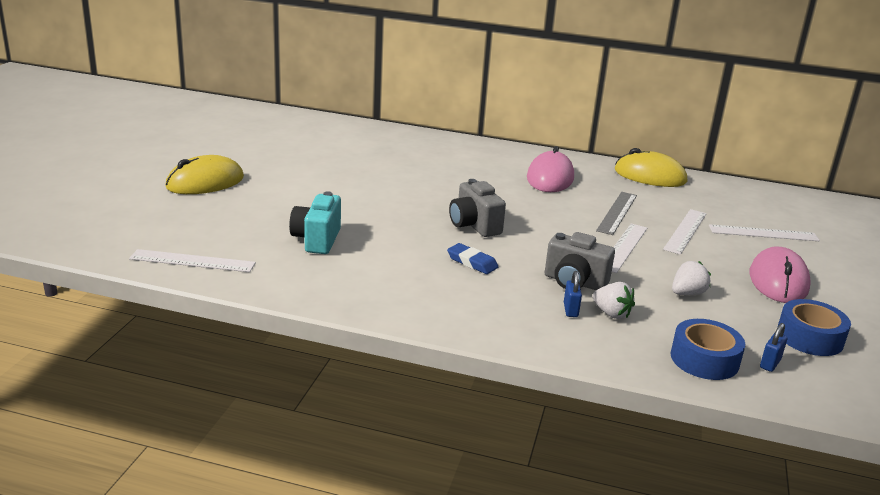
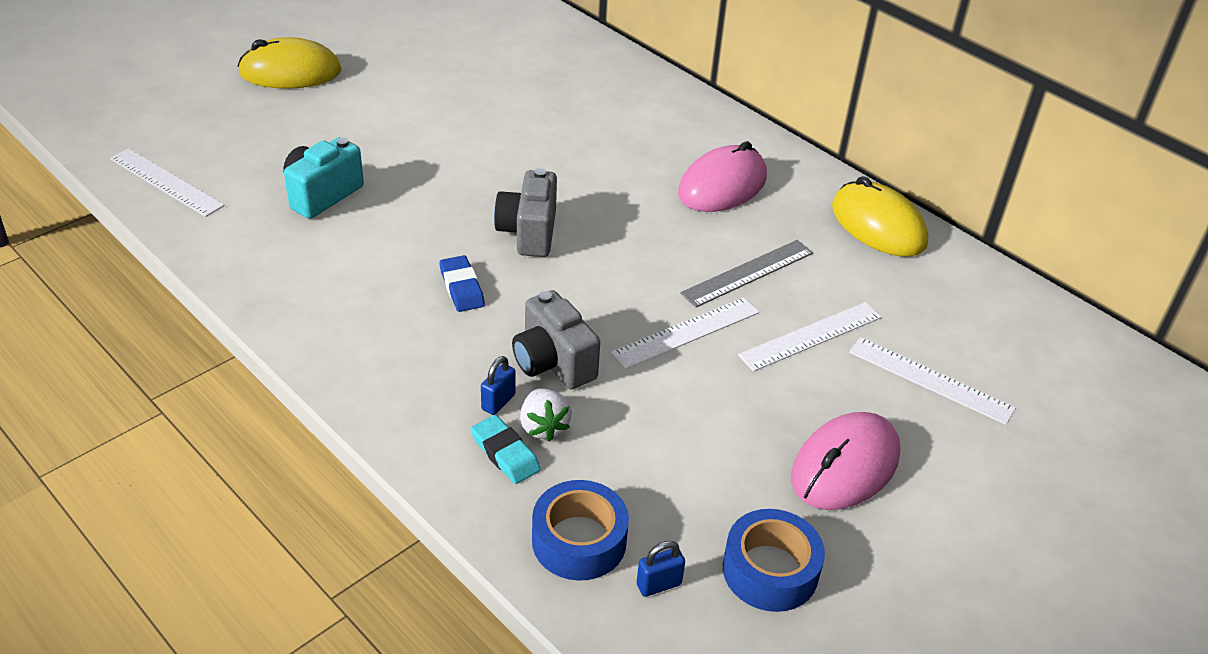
camera: 30 degrees right, 15 degrees up
white strawberry [672,261,711,295] -> none
none -> turquoise eraser [471,415,541,484]

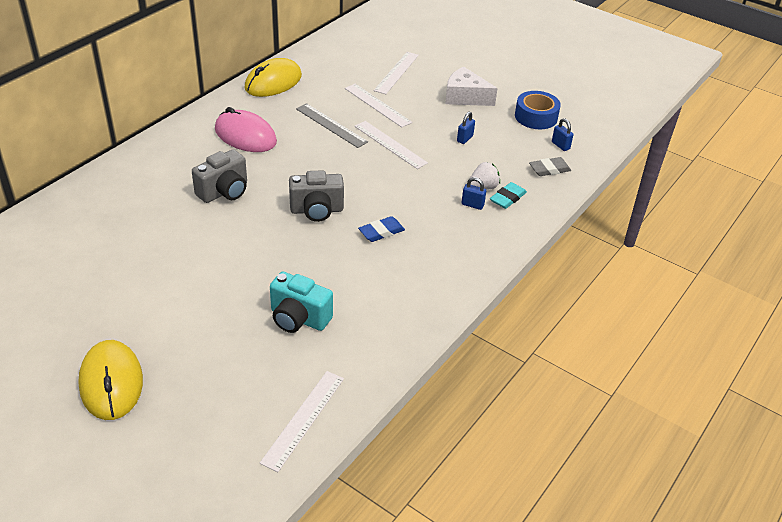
camera: 100 degrees left, 0 degrees up
grey camera [512,290,600,390] -> grey camera moved to [192,149,247,203]
blue tape [532,480,629,581] -> grey eraser [529,157,571,176]
pink mouse [791,412,901,510] -> white cheese [445,67,498,106]
none -> blue padlock [457,112,475,144]

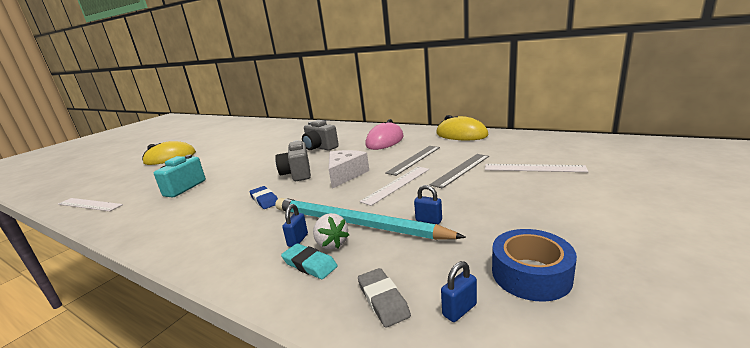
camera: 90 degrees right, 20 degrees down
white ruler [345,84,412,127] -> grey ruler [430,154,489,189]
white cheese [445,67,498,106] -> white cheese moved to [329,150,369,189]
none -> turquoise pencil [275,198,466,240]

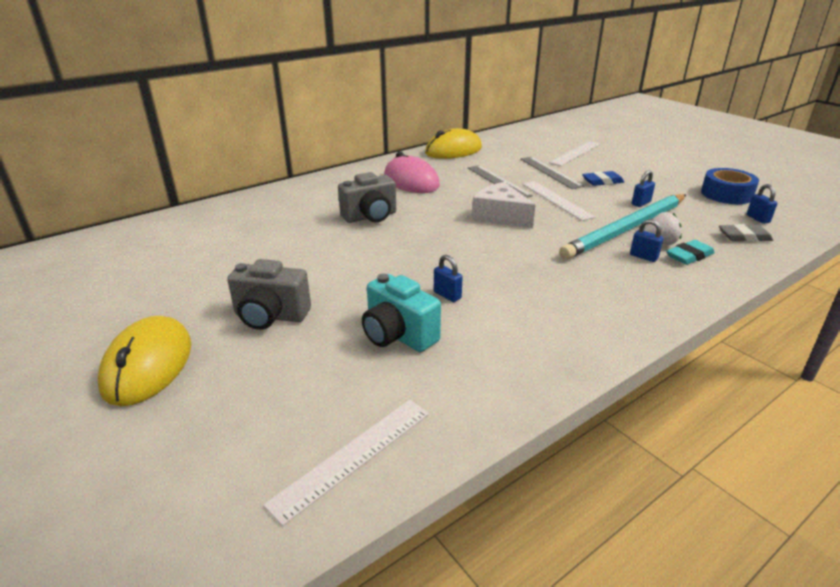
camera: 70 degrees left, 10 degrees up
blue eraser [249,186,278,209] -> blue eraser moved to [582,171,624,186]
grey camera [275,140,311,181] -> grey camera moved to [227,259,311,330]
none -> blue padlock [434,255,463,302]

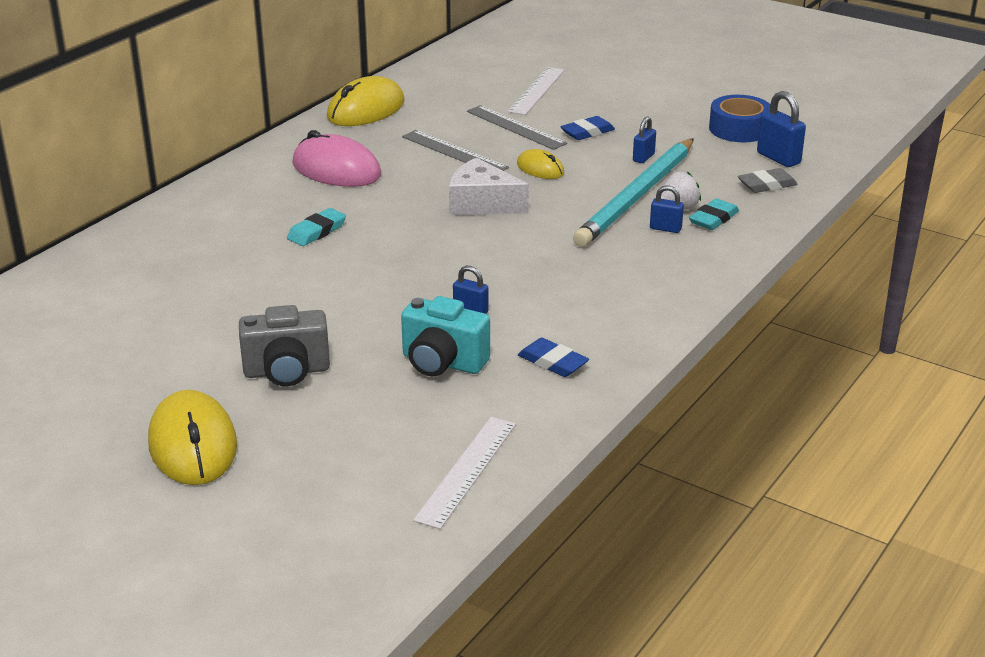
camera: 20 degrees left, 0 degrees up
grey camera [338,172,396,223] -> turquoise eraser [287,208,346,246]
white ruler [522,181,595,221] -> yellow mouse [517,149,564,179]
blue padlock [747,184,777,224] -> blue padlock [757,91,806,167], size x1.62
none -> blue eraser [518,338,589,377]

